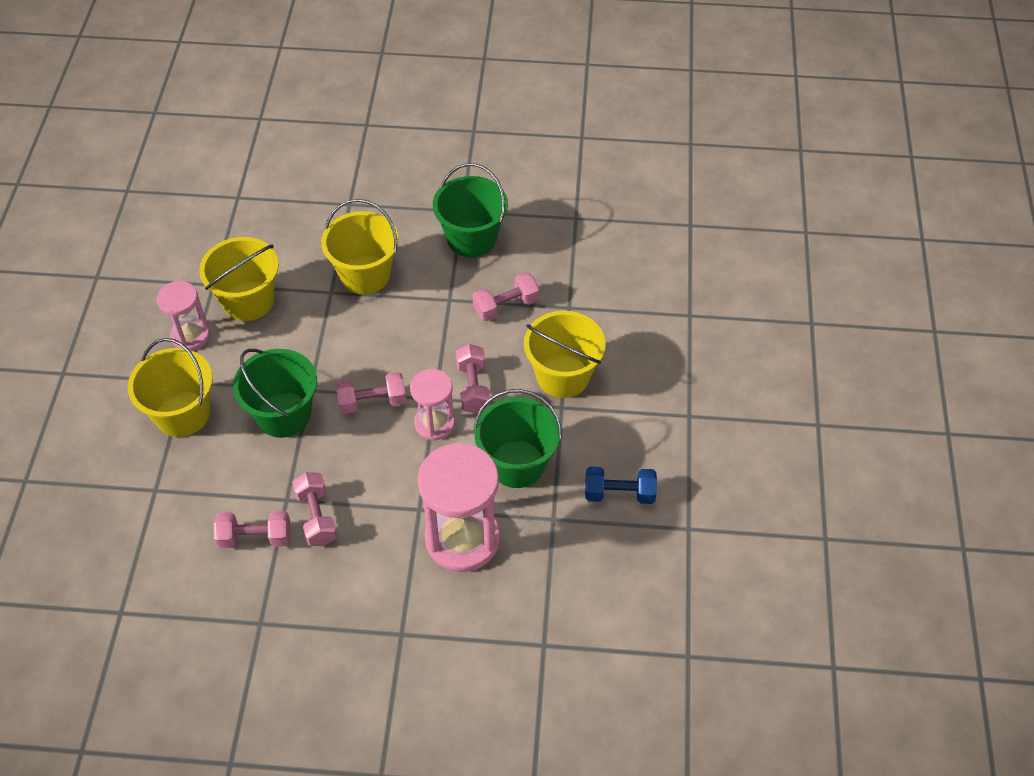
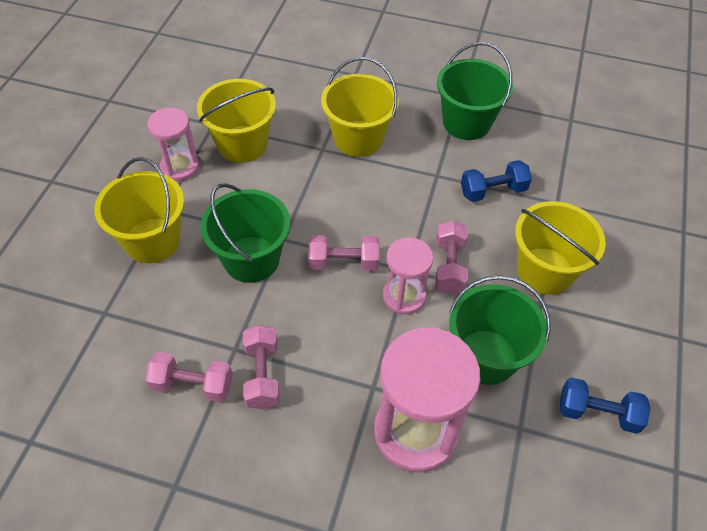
camera: 10 degrees right, 0 degrees up
pink dumbbell [473,273,539,321] -> blue dumbbell [461,160,532,202]

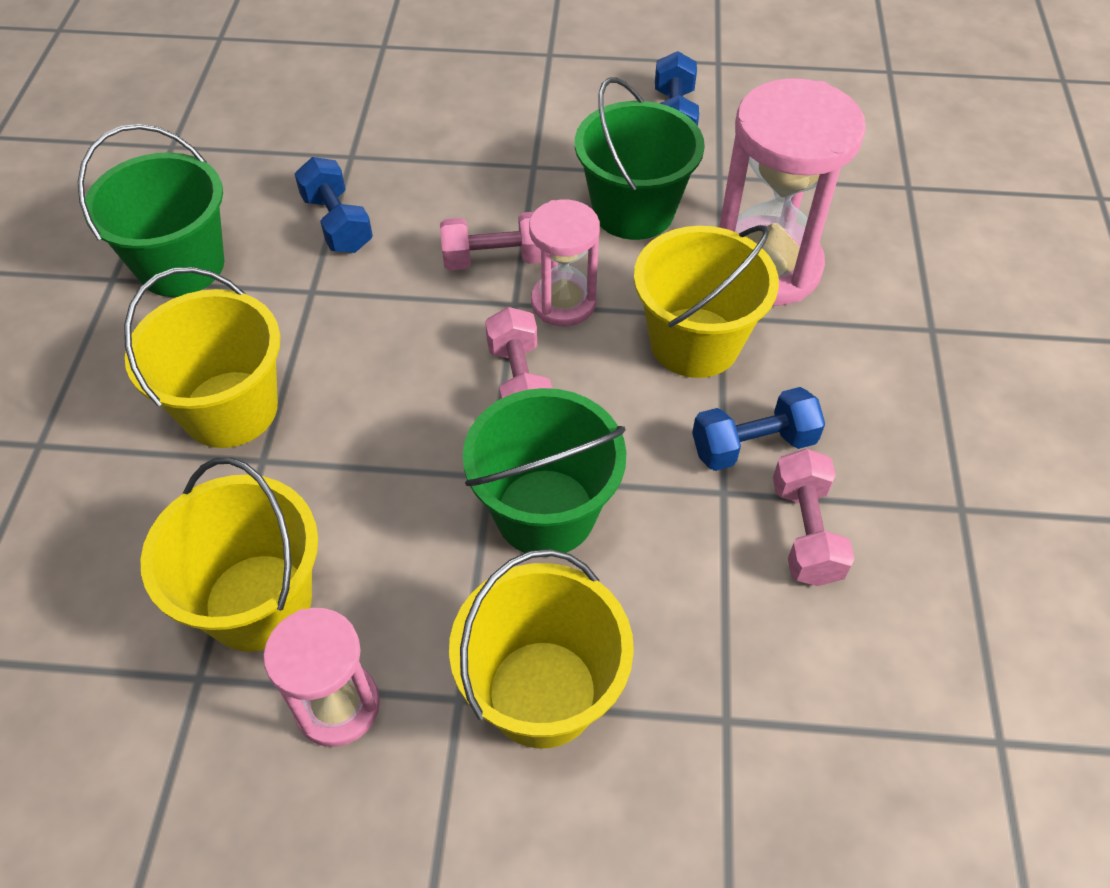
camera: 100 degrees left, 0 degrees up
pink dumbbell [243,325,280,410] -> blue dumbbell [692,387,825,471]
yellow bucket [515,201,606,295] -> yellow bucket moved to [634,225,779,378]

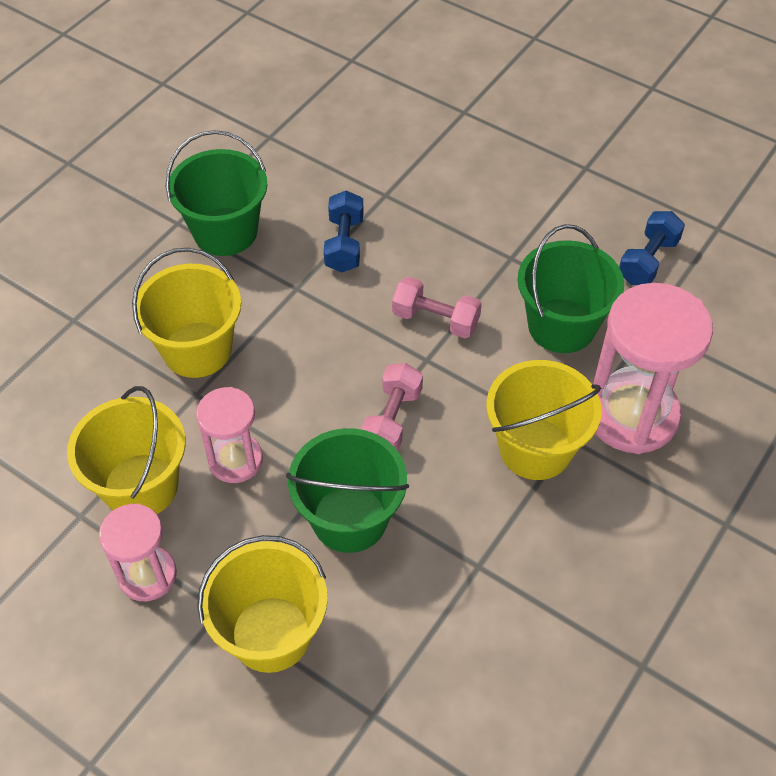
camera: 30 degrees right, 0 degrees up
pink hourglass [529,200,600,326] -> pink hourglass moved to [196,387,263,483]
blue dumbbell [692,387,825,471] -> none
pink dumbbell [773,449,855,586] -> none

